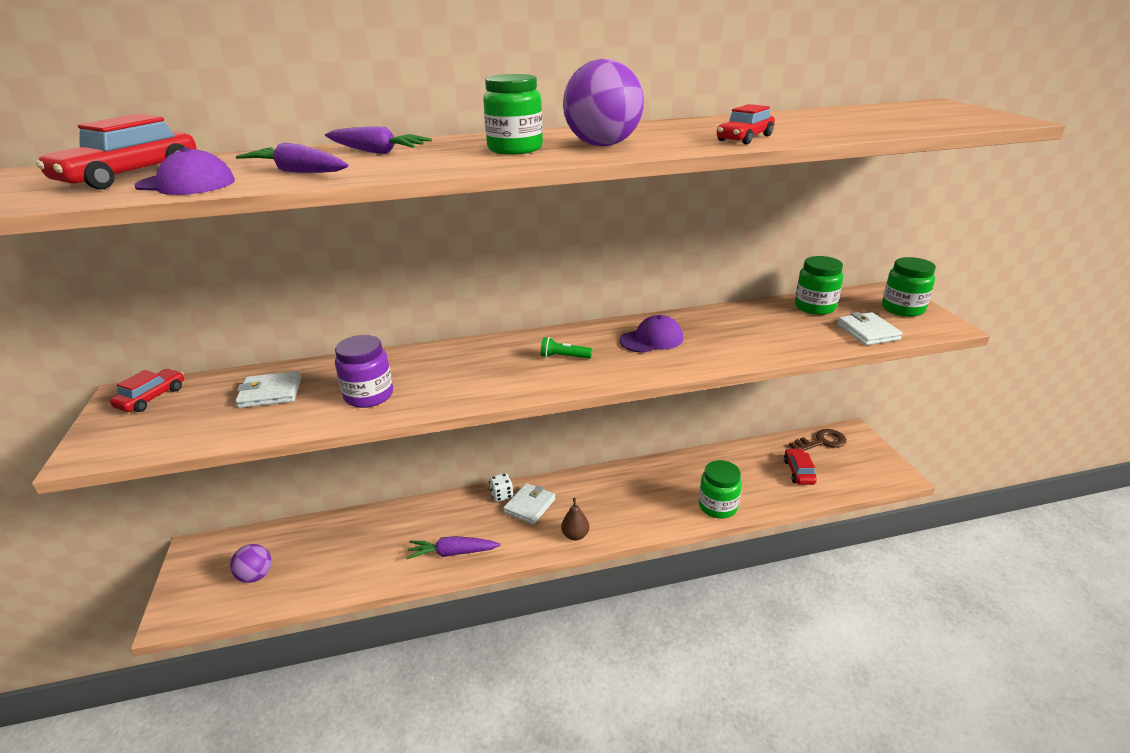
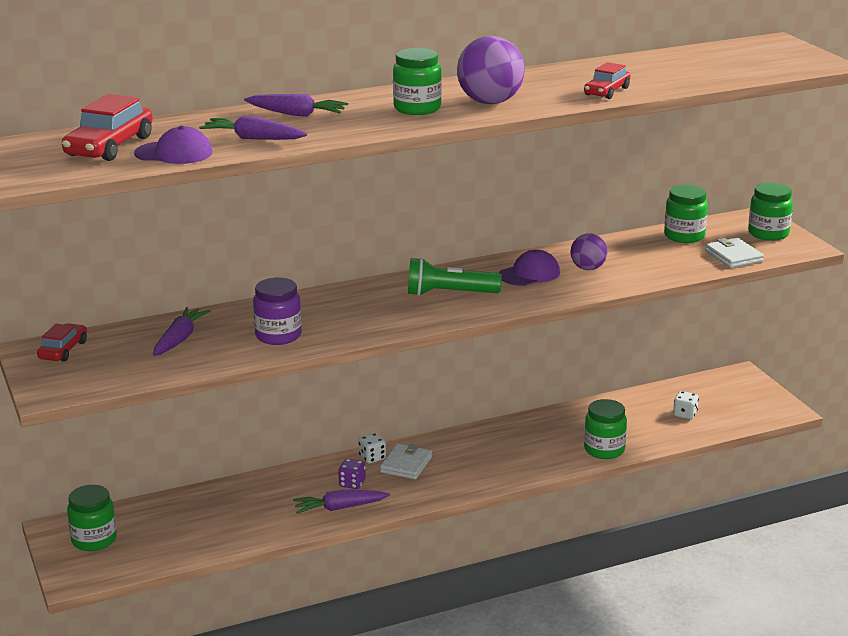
camera: 10 degrees left, 5 degrees down
purple ball [230,544,272,583] -> purple ball moved to [570,233,608,270]
white wallet [235,371,301,408] -> purple carrot [153,307,210,356]
green flashlight [541,337,592,359] -> green flashlight [408,258,502,296], size x1.88
brown pear [561,498,589,541] -> none
red car [784,448,817,485] -> white dice [673,391,699,419]
brown key [789,429,847,451] -> none
none -> green jar [67,485,117,551]
none -> purple dice [338,459,366,489]

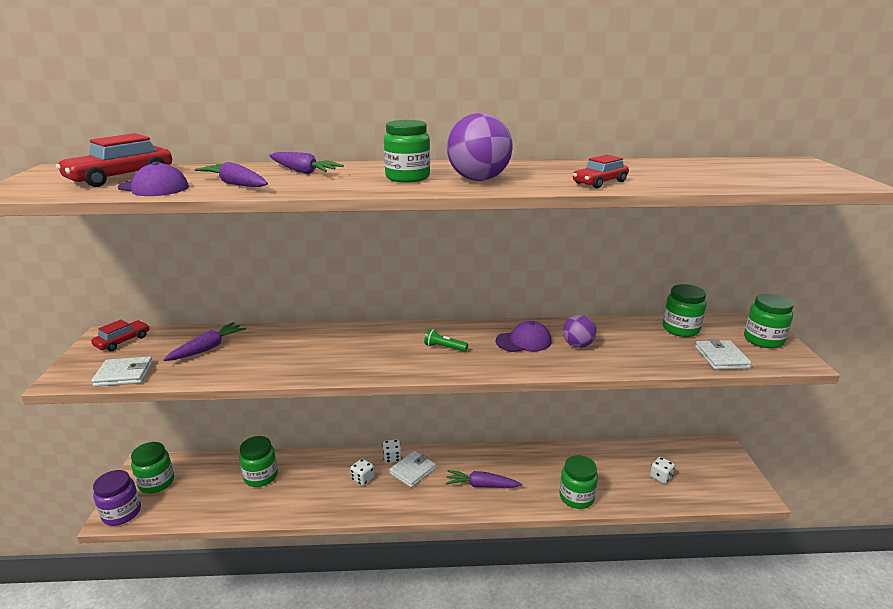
camera: 20 degrees right, 0 degrees up
purple jar [253,278,302,345] -> purple jar moved to [93,470,141,526]
purple carrot [293,490,390,514] -> purple carrot moved to [446,470,522,488]
purple dice [338,459,366,489] -> white dice [350,459,374,486]
green flashlight [408,258,502,296] -> green flashlight [424,329,468,352], size x0.53
none -> white wallet [91,356,153,387]
none -> green jar [239,436,278,487]

